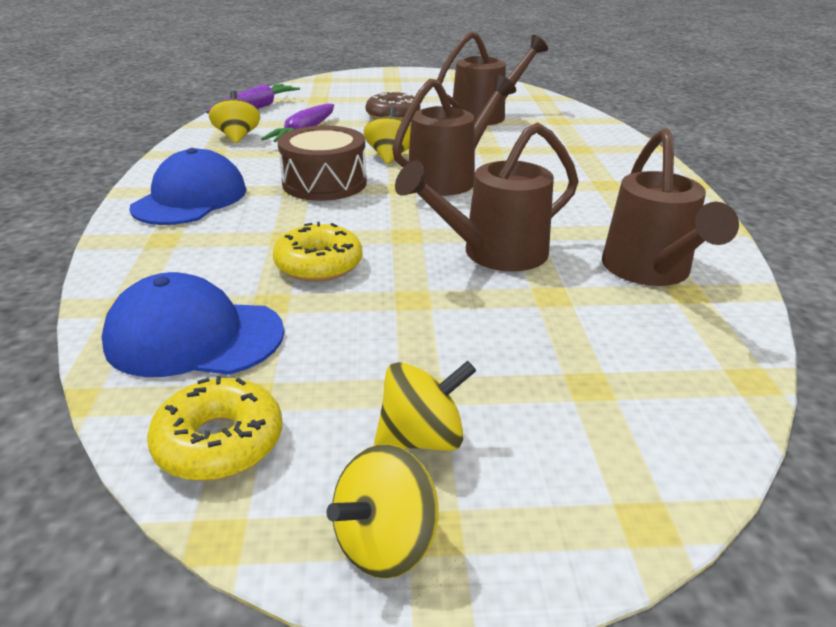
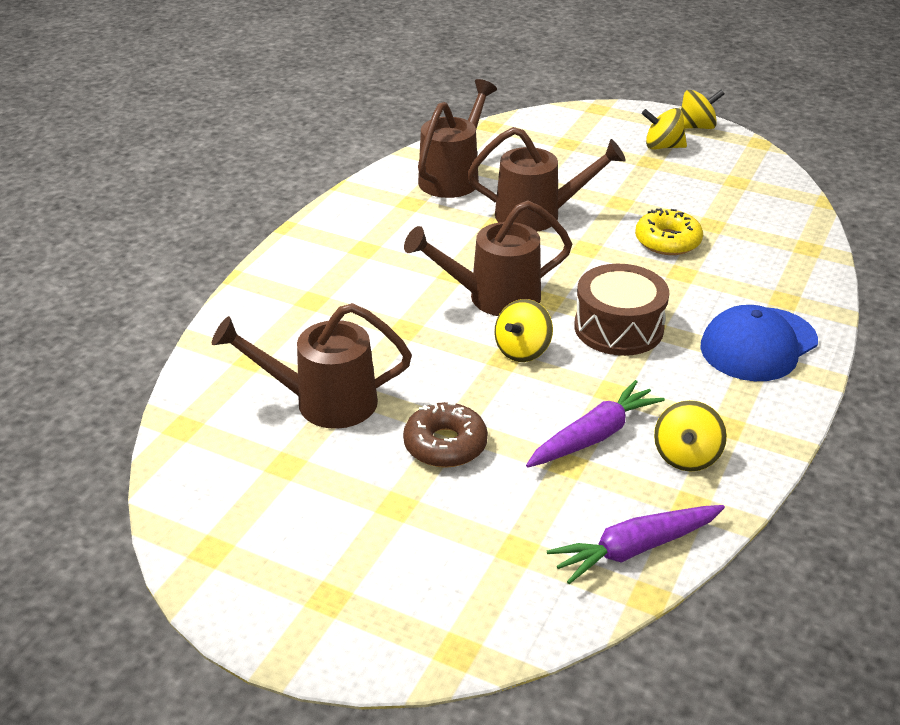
camera: 150 degrees left, 5 degrees up
blue cap [102,272,284,377] -> none
yellow donut [147,376,282,481] -> none

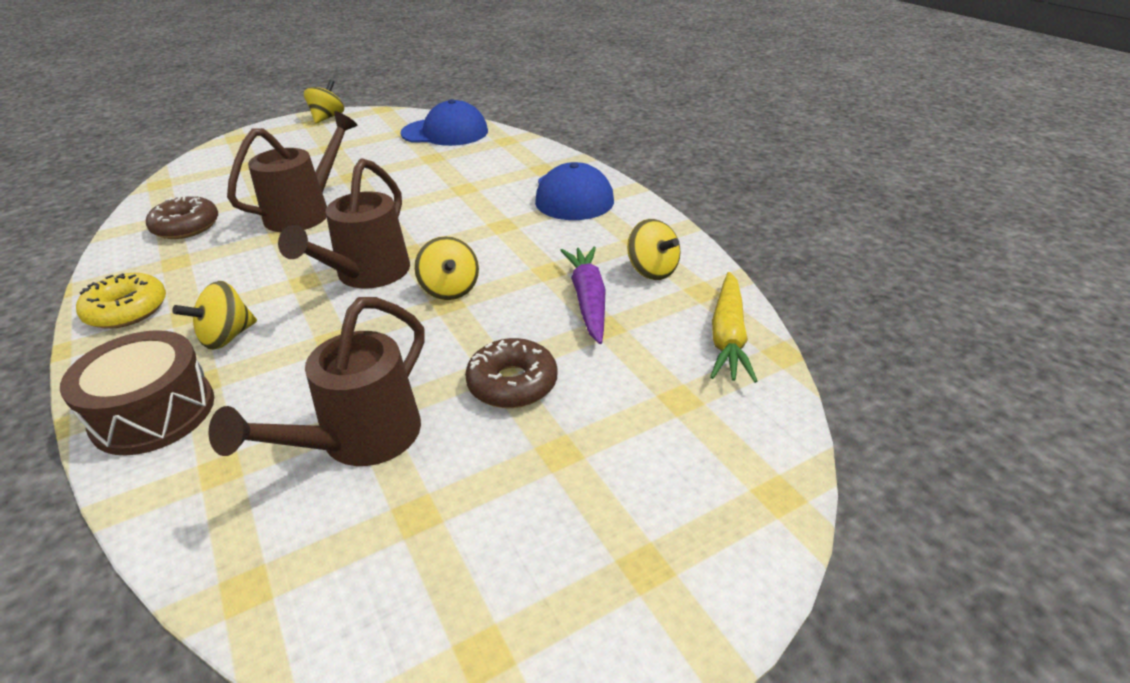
camera: 55 degrees left, 0 degrees up
brown watering can [418,79,497,198] -> brown donut [146,195,218,239]
purple carrot [547,505,725,584] -> yellow carrot [710,272,757,383]
brown drum [574,264,669,356] -> brown drum moved to [60,330,214,456]
yellow donut [635,208,703,255] -> yellow donut moved to [76,273,166,329]
yellow spinning top [642,108,687,150] -> yellow spinning top moved to [172,281,257,350]
none -> blue cap [401,99,488,146]

